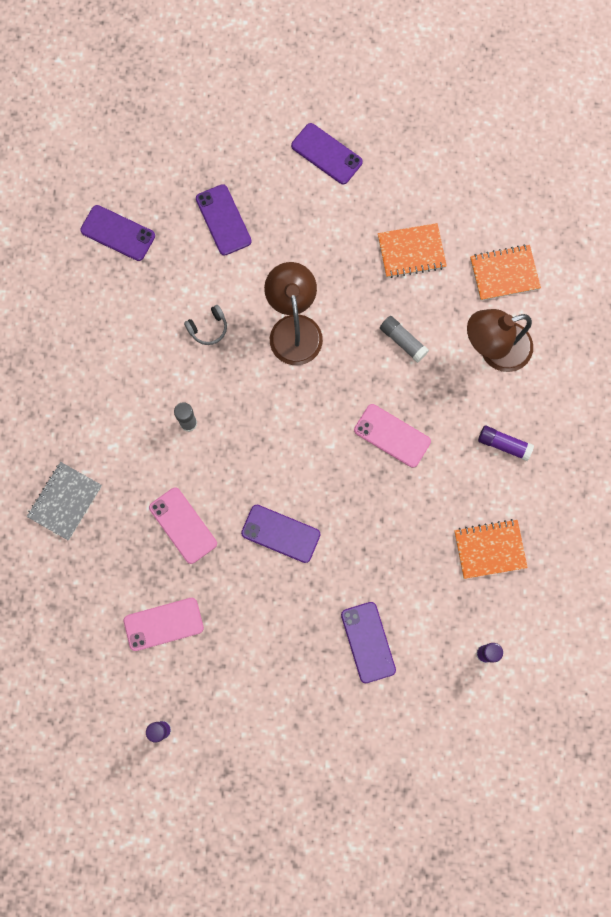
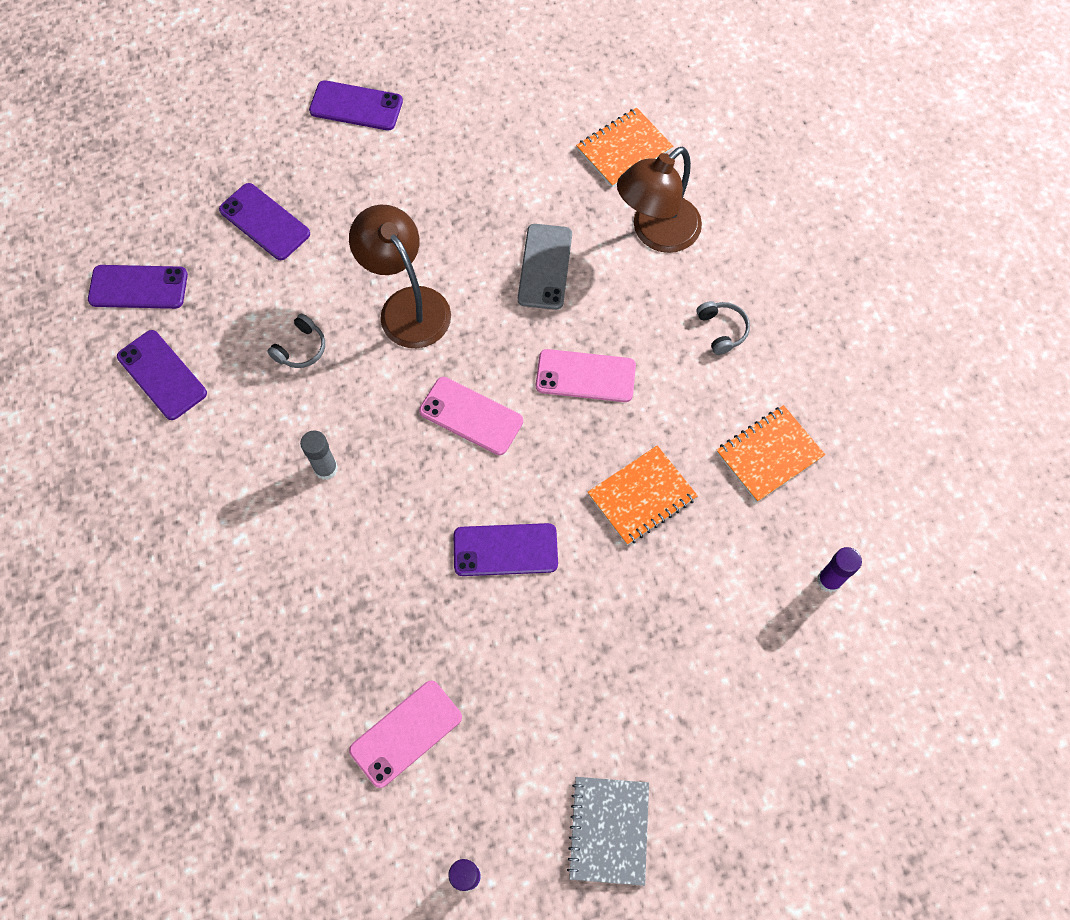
camera: 25 degrees left, 10 degrees down
grey notebook [27,462,102,540] -> grey notebook moved to [567,777,649,886]
pink phone [149,487,217,564] -> pink phone moved to [419,377,523,455]
purple phone [341,602,396,683] -> purple phone moved to [117,330,207,420]
orange notebook [378,223,447,278] -> orange notebook moved to [587,445,698,545]
grey glue stick [380,316,429,363] -> grey phone [518,224,572,310]
purple glue stick [478,426,534,461] -> grey headphones [696,301,750,355]

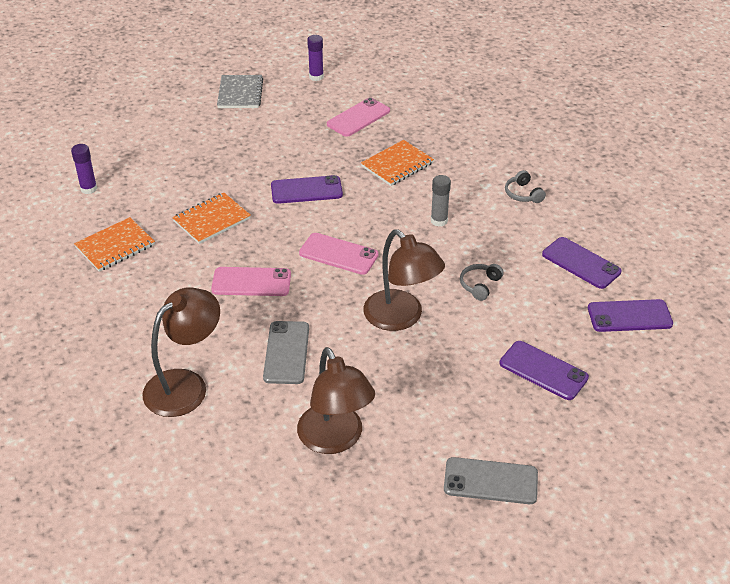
camera: 175 degrees right, 25 degrees down
purple phone [309,80,403,130] -> grey phone [444,457,538,504]
orange notebook [576,108,673,187] -> orange notebook moved to [361,140,434,186]
grey headphones [696,301,750,355] -> grey headphones moved to [505,170,546,203]
none -> brown lamp [297,347,375,454]

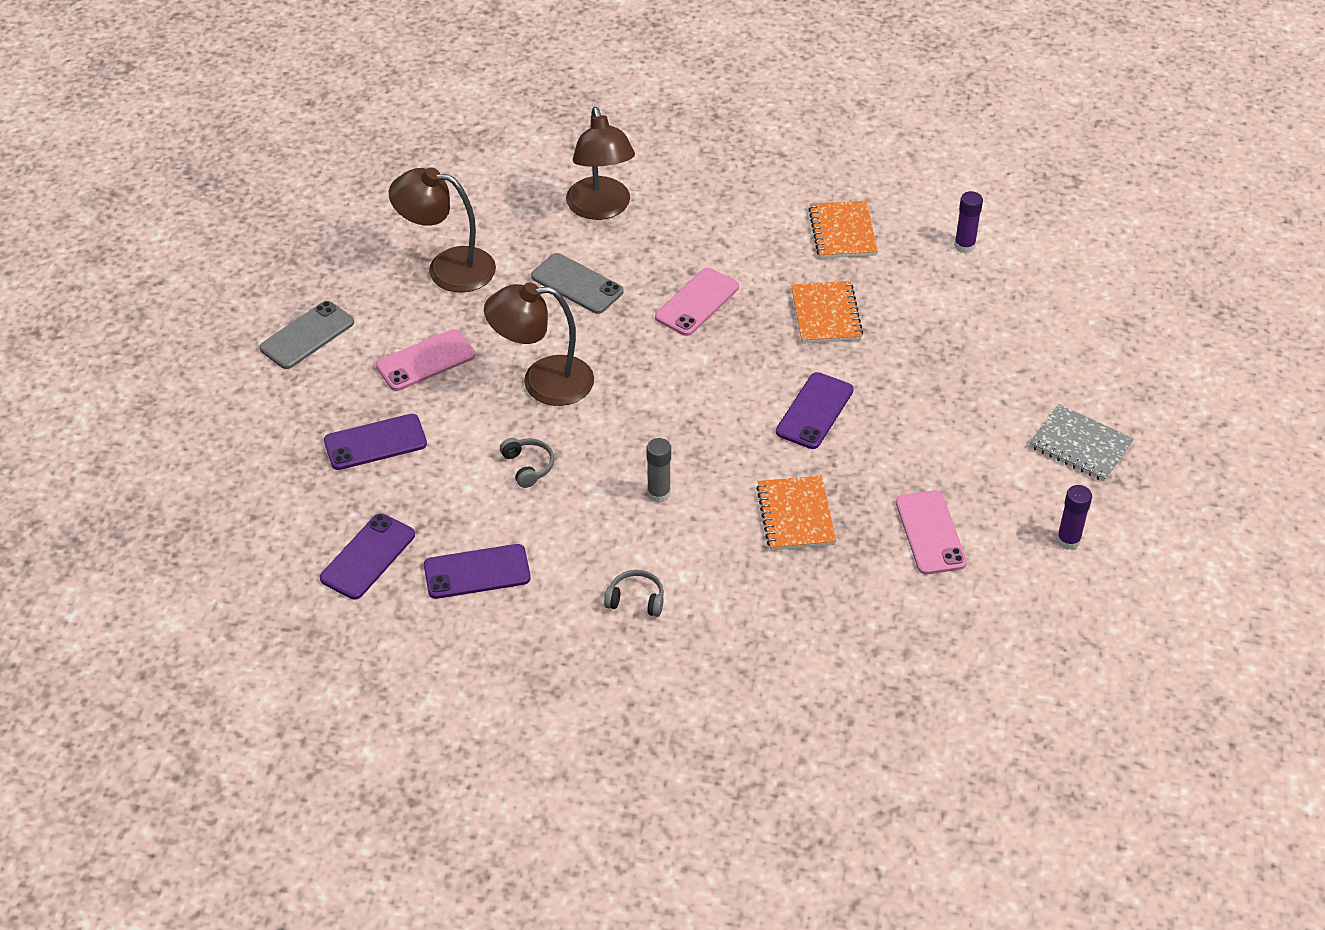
camera: 125 degrees right, 5 degrees up
pink phone [299,233,379,275] -> pink phone moved to [376,329,475,391]

